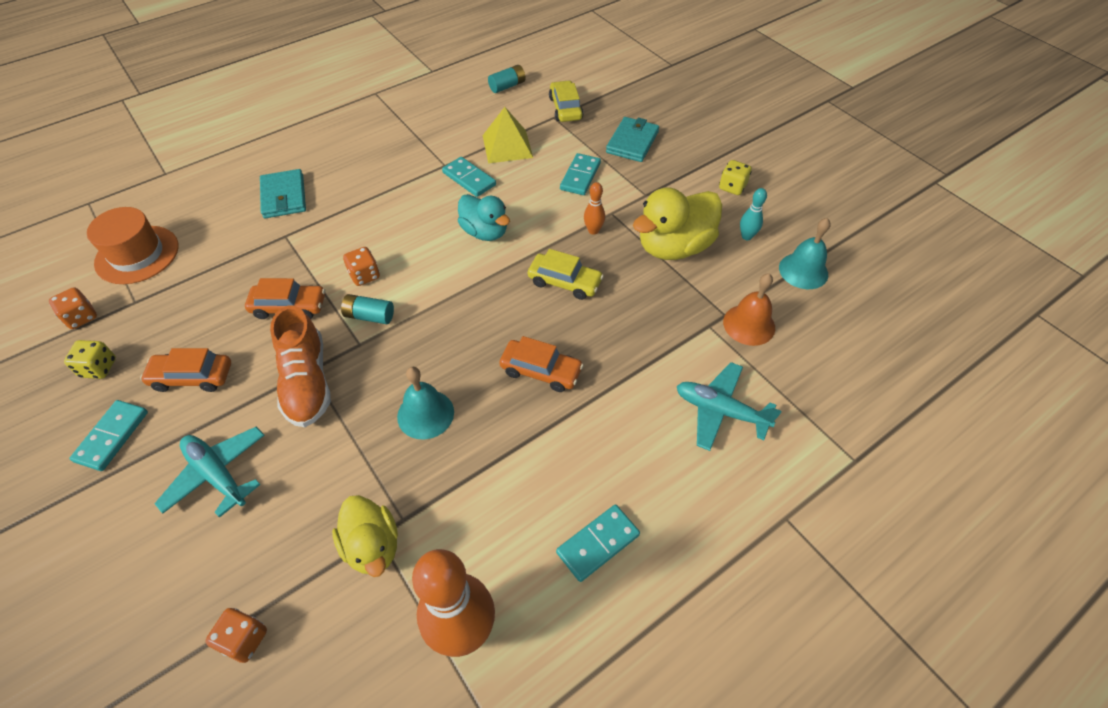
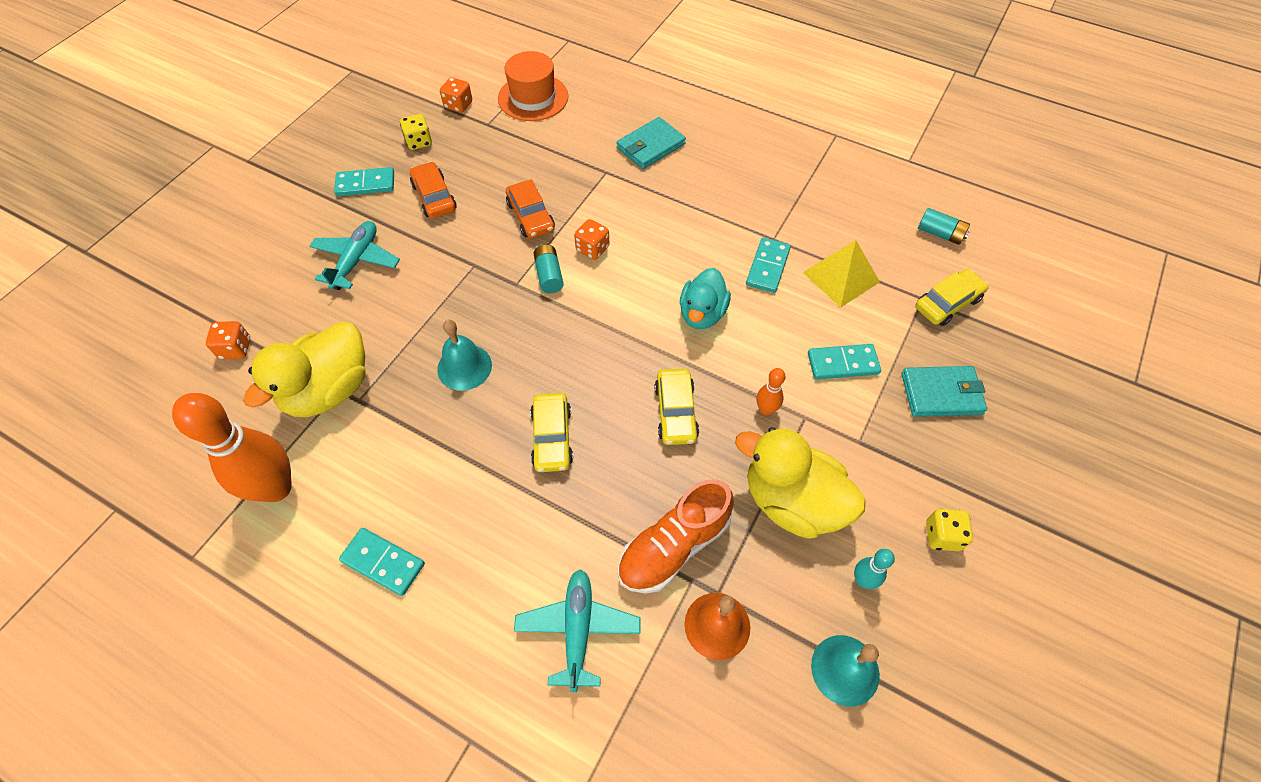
camera: 65 degrees right, 5 degrees up
orange shoe [270,305,331,427] -> orange shoe moved to [618,479,734,593]
yellow duck [332,495,398,577] -> yellow duck [243,321,366,417], size x1.52
orange car [499,336,583,392] -> yellow car [530,393,573,472]

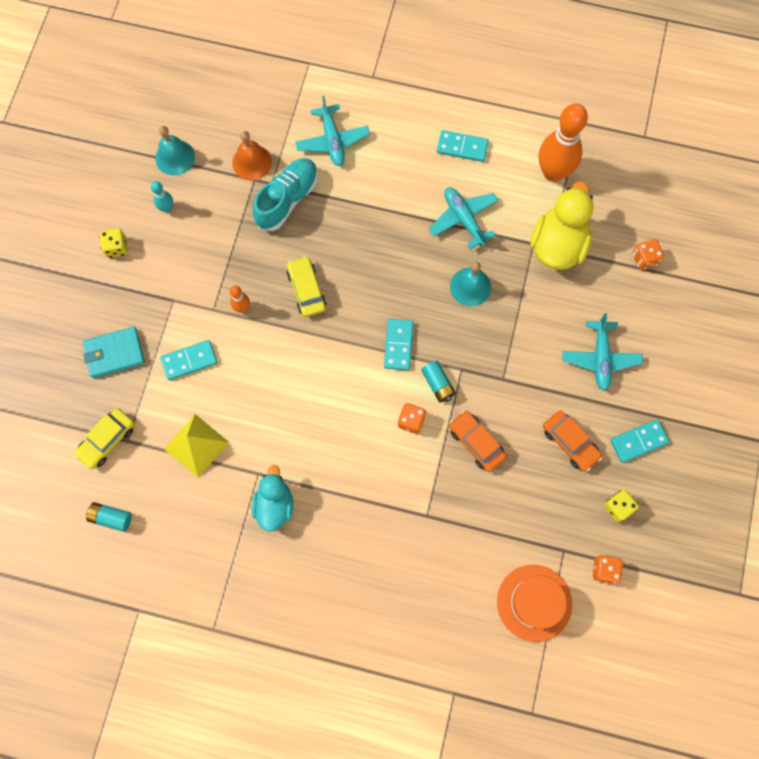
camera: 165 degrees right, 15 degrees up
yellow car [530,393,573,472] -> none
turquoise wallet [617,117,686,169] -> none
orange shoe [618,479,734,593] -> turquoise shoe [253,158,318,231]
turquoise duck [680,268,731,329] -> turquoise duck moved to [252,465,293,531]
yellow duck [735,427,865,539] -> none
turquoise domino [746,238,791,293] -> turquoise domino moved to [384,319,413,370]
none -> turquoise plane [429,187,499,249]

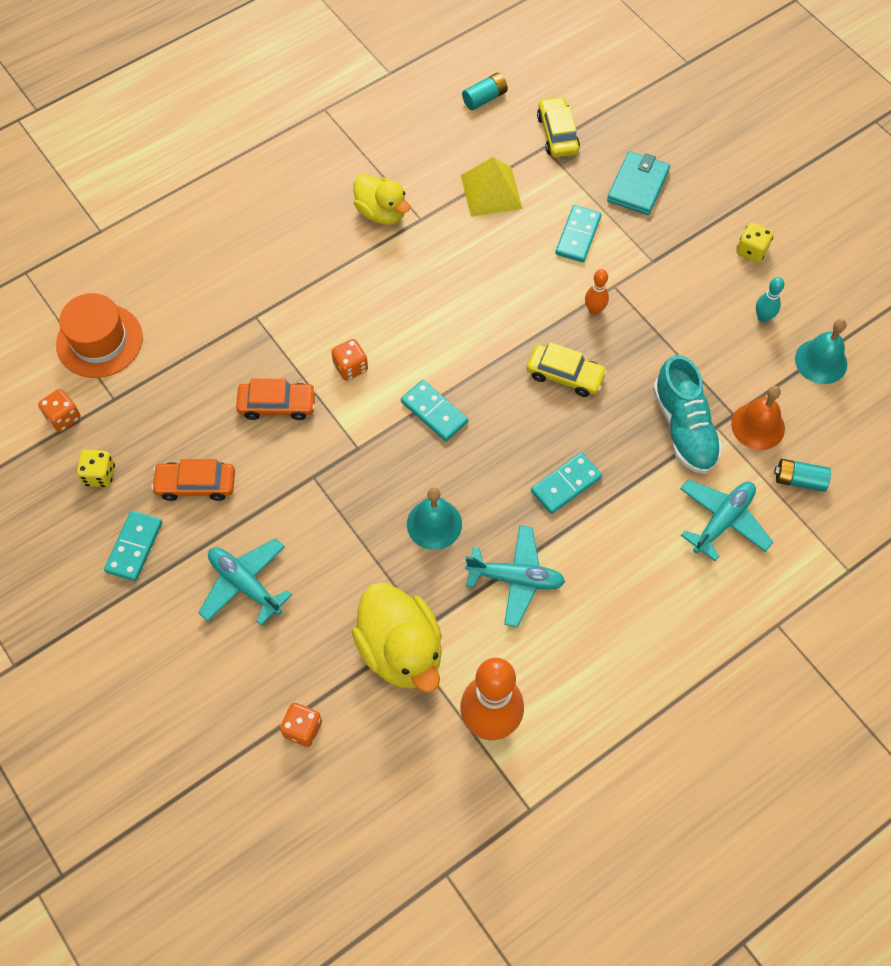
camera: 130 degrees right, 10 degrees down
turquoise duck [252,465,293,531] -> yellow duck [354,174,410,225]
turquoise plane [295,96,370,166] -> turquoise plane turned 105 degrees clockwise [680,480,773,561]
turquoise battery [421,361,456,402] -> turquoise battery moved to [774,459,831,492]
turquoise domino [437,130,489,162] -> turquoise domino moved to [531,452,602,514]

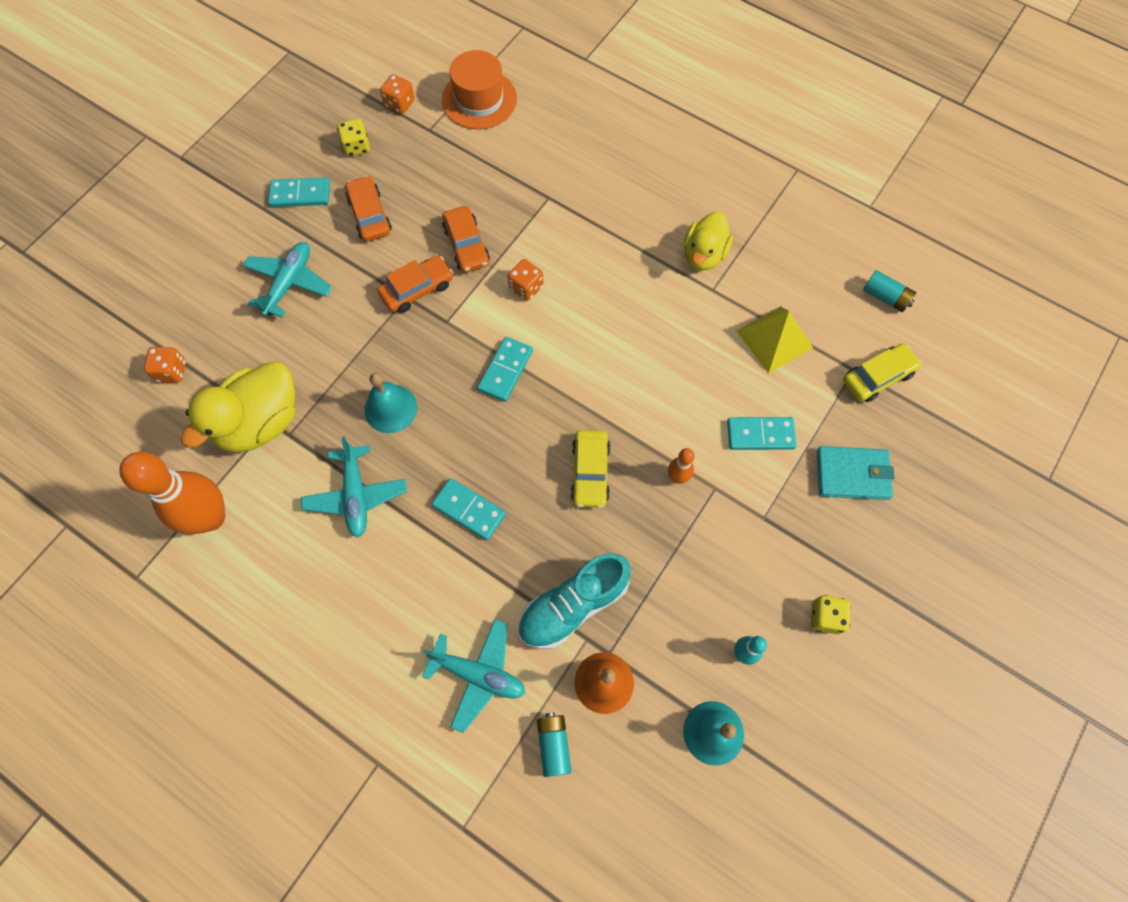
camera: 70 degrees right, 5 degrees up
none -> orange car [377,255,453,313]

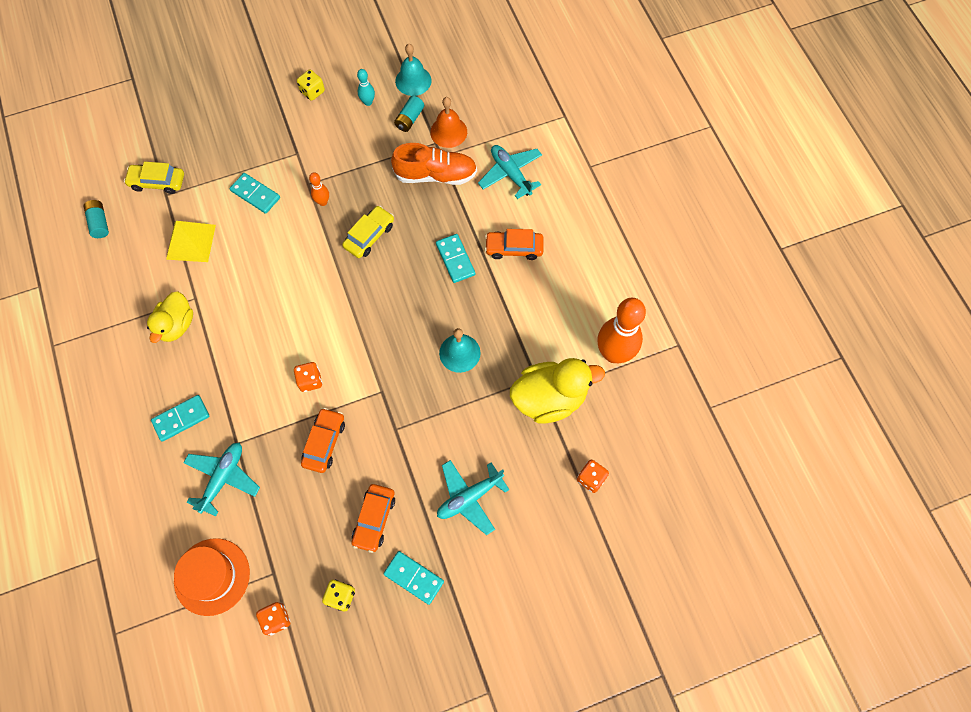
camera: 145 degrees left, 0 degrees up
turquoise plane [301,437,407,538] -> turquoise plane moved to [183,443,260,517]
orange car [377,255,453,313] -> orange car moved to [485,229,543,260]
turquoise domino [477,337,533,402] -> turquoise domino moved to [151,395,209,442]
turquoise shoe [518,553,631,649] -> orange shoe [391,143,477,185]
turquoise battery [537,712,572,777] -> turquoise battery moved to [394,96,424,132]
yellow duck [684,212,733,271] -> yellow duck turned 135 degrees clockwise [147,292,193,343]
turquoise wallet [817,446,895,500] -> none

